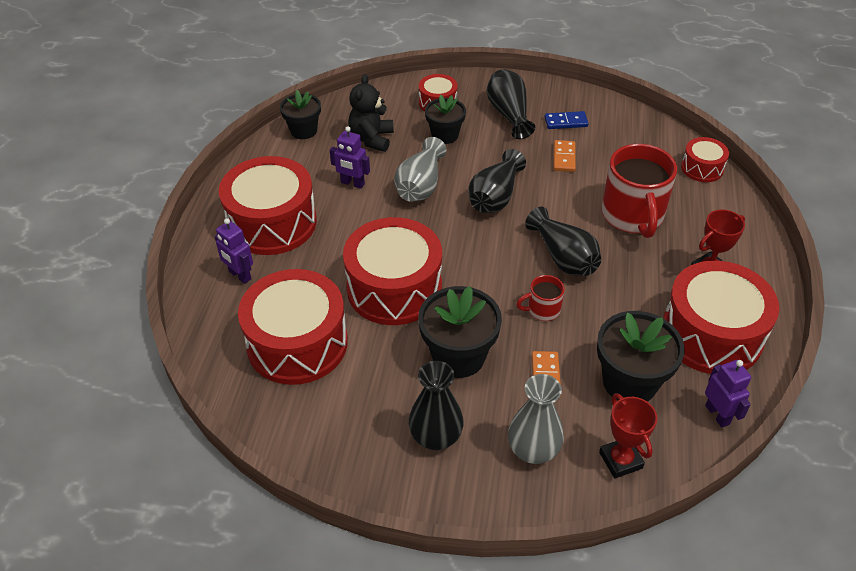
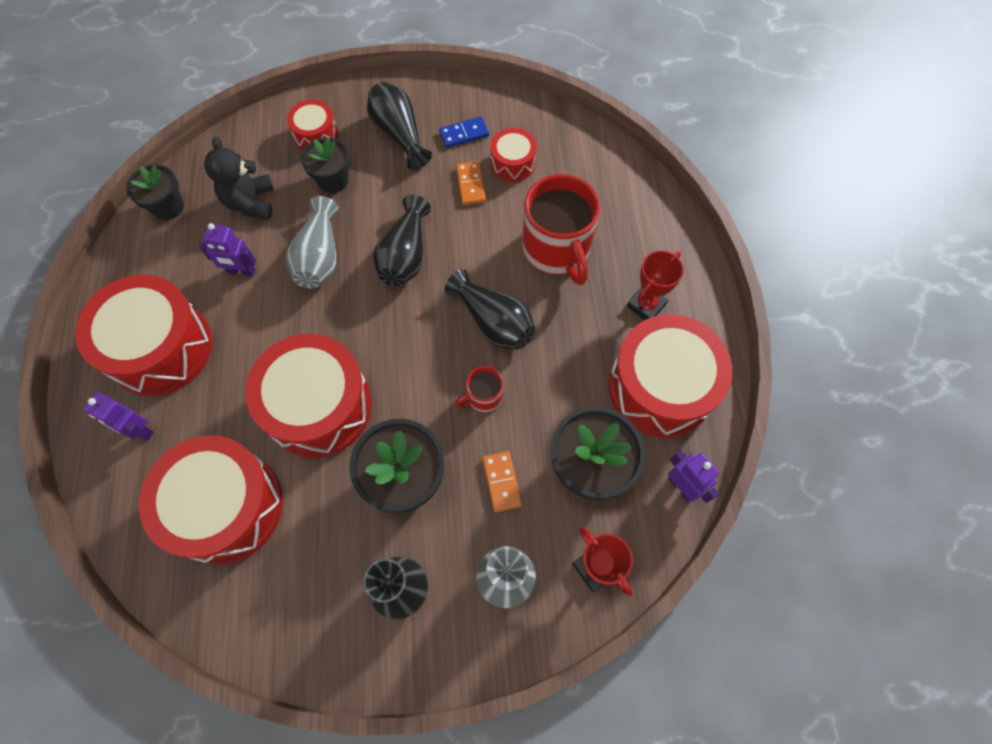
camera: 15 degrees left, 20 degrees up
red drum [681,137,729,182] -> red drum moved to [490,128,537,182]

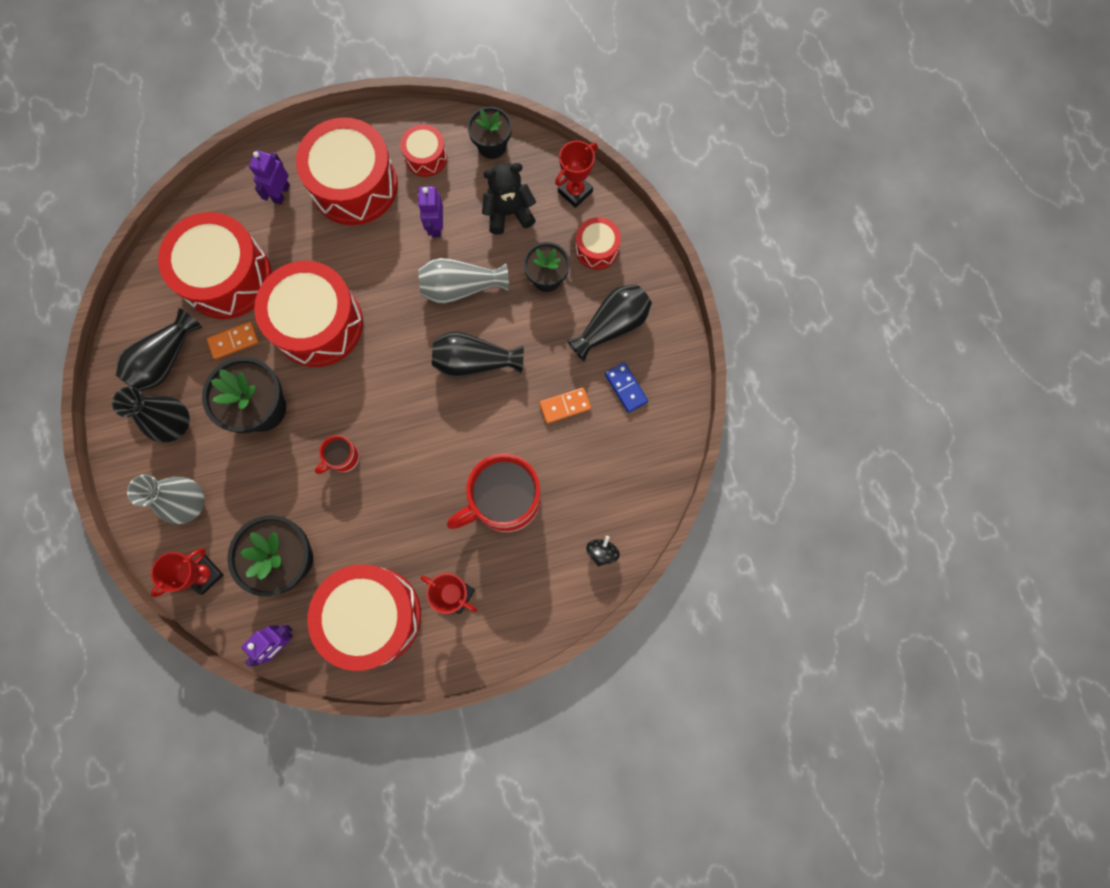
camera: 80 degrees right, 10 degrees up
black vase [445,269,535,350] -> black vase moved to [116,308,202,391]
red mug [455,366,503,412] -> red mug turned 90 degrees counterclockwise [315,435,360,474]
orange domino [482,451,522,512] -> orange domino moved to [207,322,259,359]
red drum [490,128,537,182] -> red drum moved to [400,124,447,177]
none -> red trophy [555,141,598,208]
none -> black spinning top [586,536,620,566]

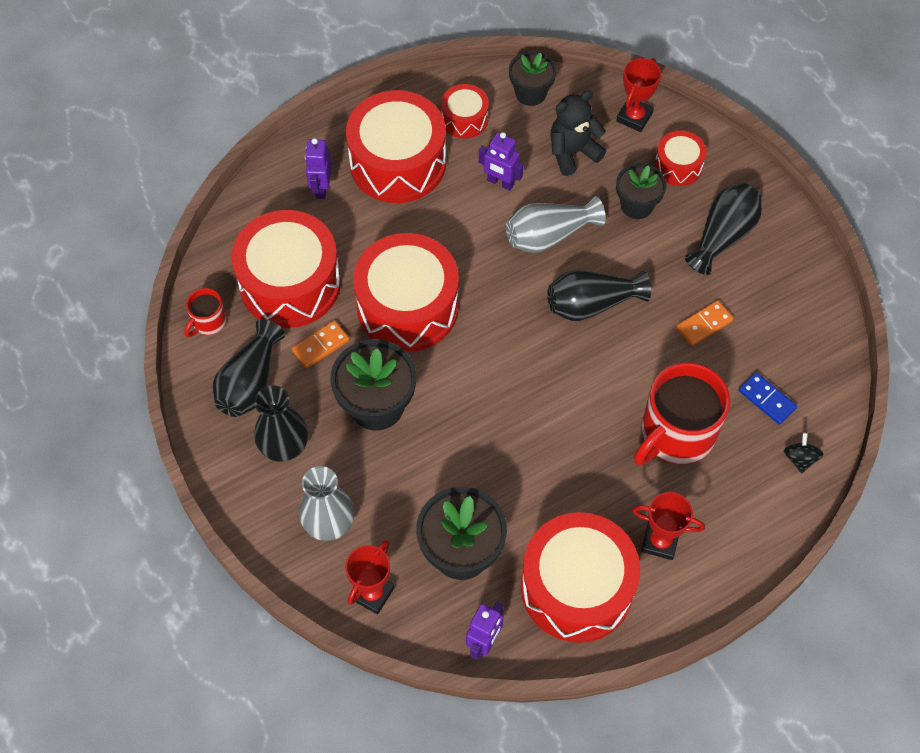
camera: 15 degrees left, 15 degrees down
red mug [315,435,360,474] -> red mug moved to [184,288,227,337]
purple robot [418,186,443,237] -> purple robot turned 45 degrees counterclockwise [479,132,523,191]
blue domino [605,362,648,413] -> blue domino moved to [739,372,797,425]

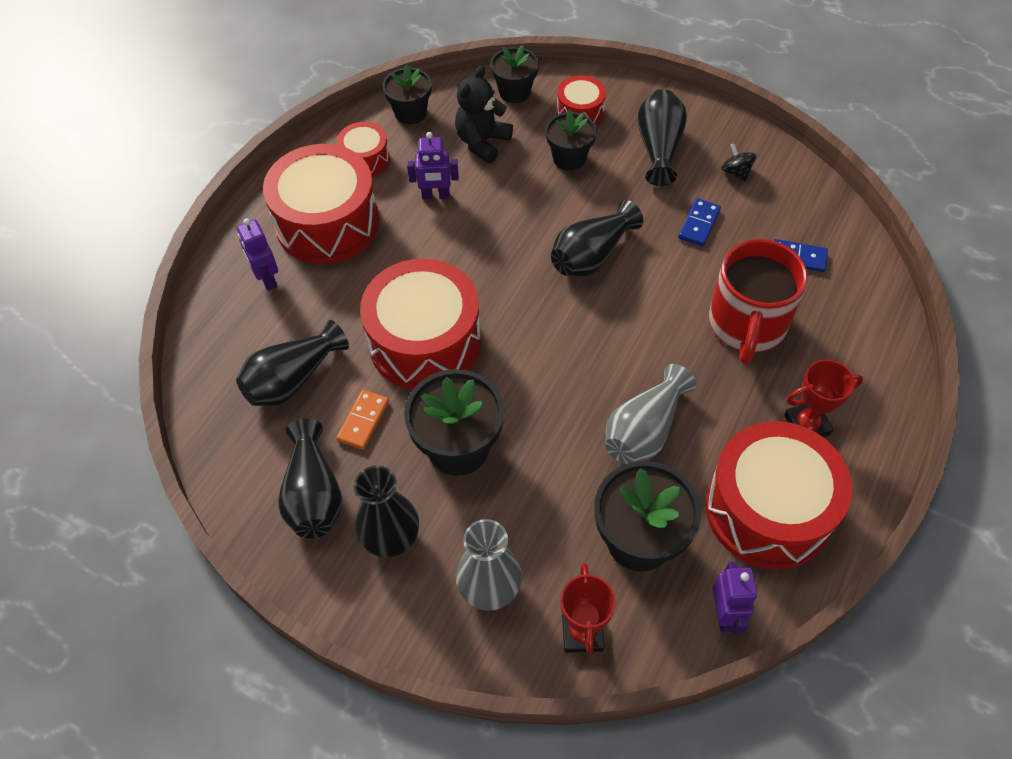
camera: 30 degrees left, 5 degrees down
red mug [184,288,227,337] -> none
red drum [232,210,341,328] -> black vase [236,320,349,406]
grey vase [506,196,606,253] -> grey vase moved to [605,364,696,464]
red trophy [616,58,661,132] -> black flower pot [490,45,539,103]
orange domino [676,300,734,346] -> blue domino [678,198,721,246]
black spinning top [784,433,823,473] -> black spinning top moved to [721,144,756,181]

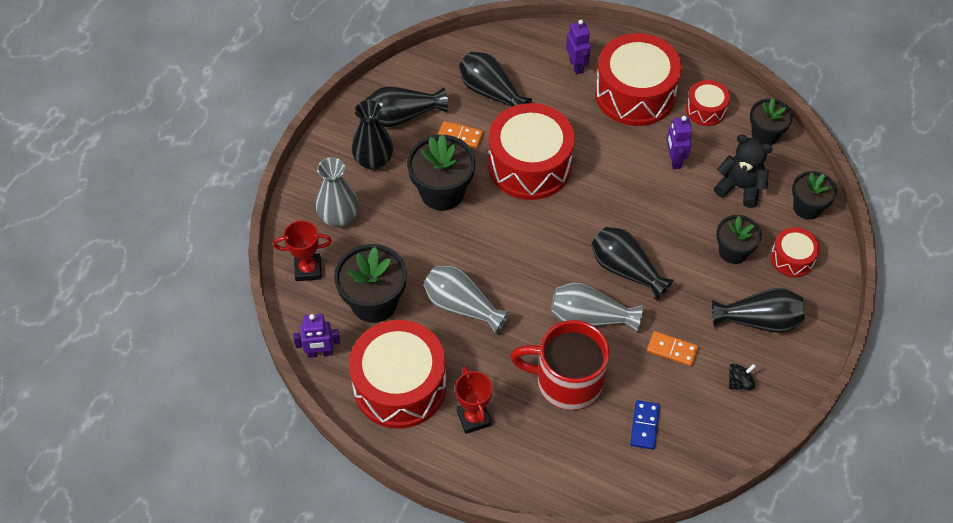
camera: 85 degrees right, 0 degrees up
purple robot [237,218,278,291] -> purple robot turned 105 degrees clockwise [566,20,591,74]
blue domino [678,198,721,246] -> orange domino [647,331,699,367]
none -> grey vase [551,282,643,332]

